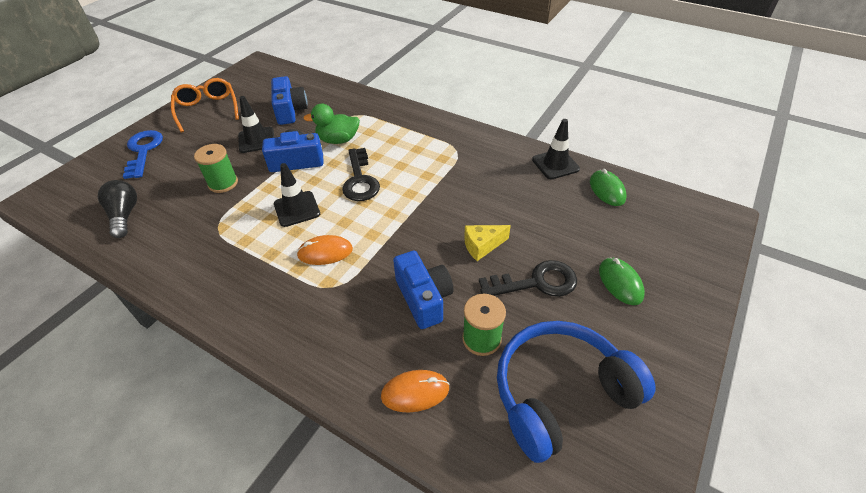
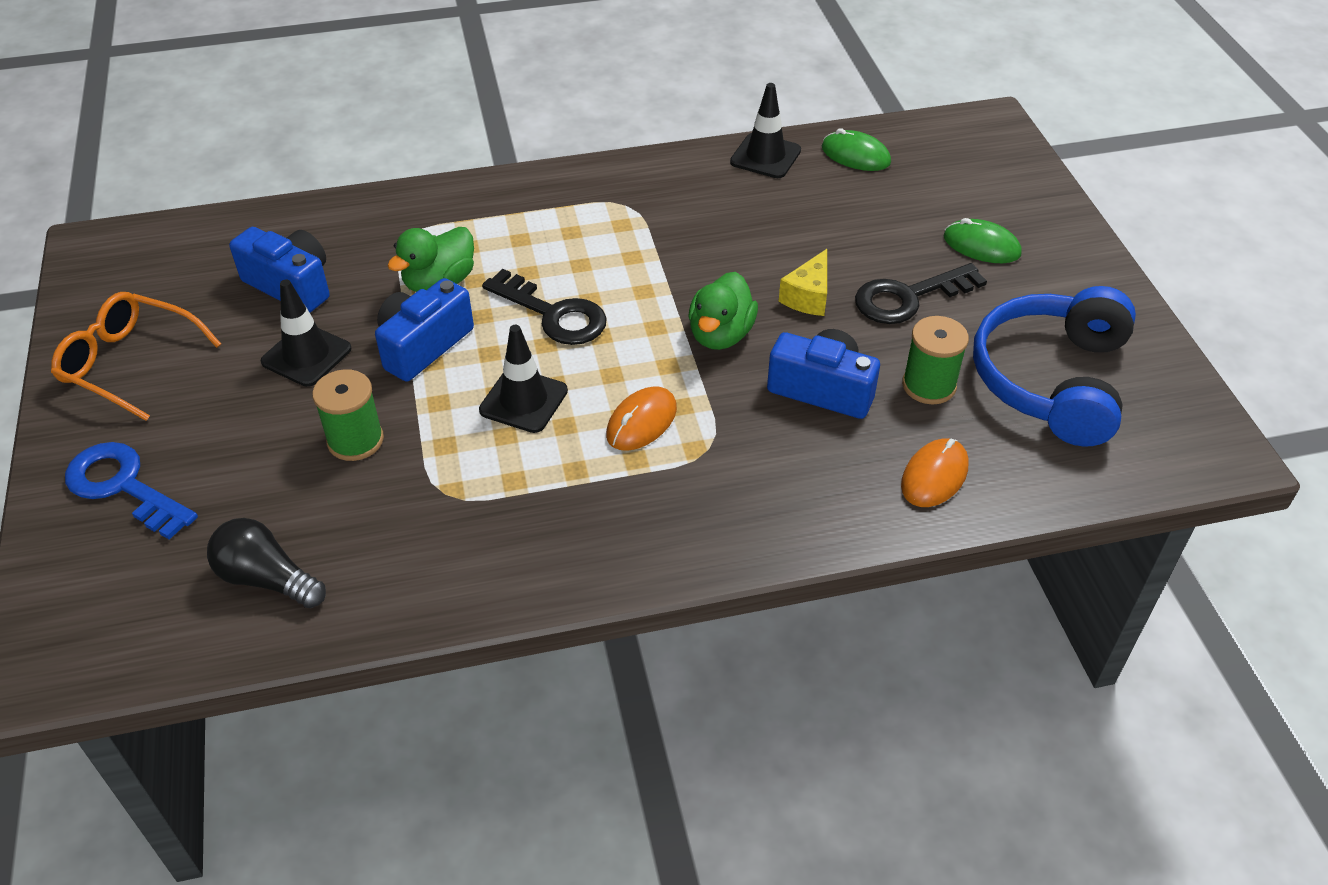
camera: 45 degrees left, 0 degrees up
black key [479,260,577,297] -> black key turned 150 degrees counterclockwise [855,263,987,324]
none -> green duck [688,272,758,350]

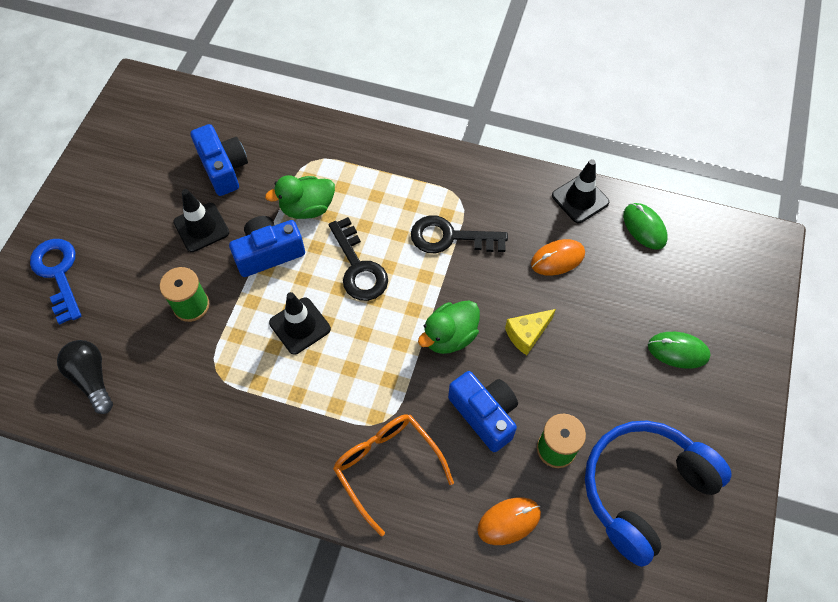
camera: 30 degrees right, 15 degrees up
orange glasses [51,292,221,421] -> orange glasses moved to [333,415,454,536]
orange mouse [606,386,677,451] -> orange mouse moved to [531,239,585,276]
black key [855,263,987,324] -> black key moved to [411,215,508,253]
green mouse [944,218,1022,263] -> green mouse turned 45 degrees counterclockwise [648,332,711,369]

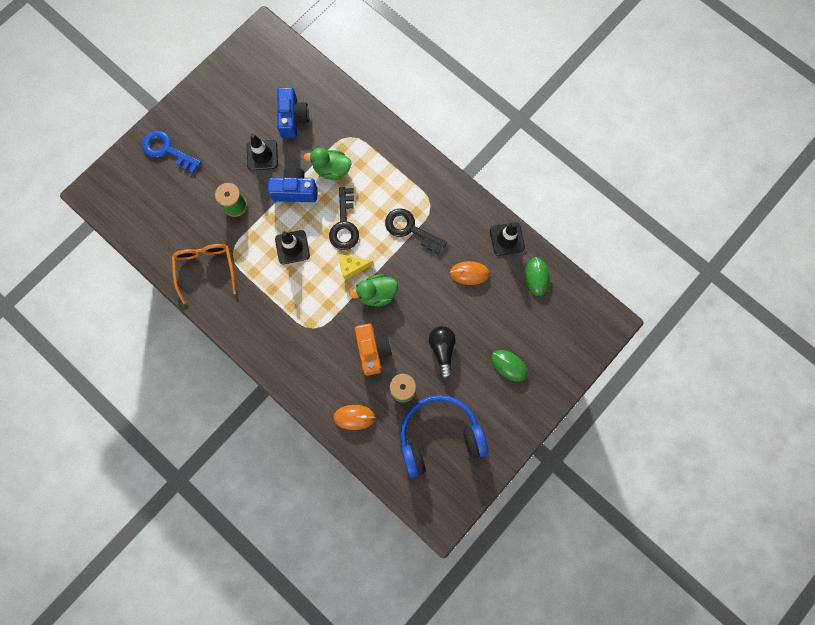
camera: 25 degrees right, 15 degrees up
blue key [30,239,81,324] -> blue key turned 60 degrees counterclockwise [142,130,201,173]
black light bulb [57,340,113,414] -> black light bulb moved to [429,326,456,379]
orange glasses [333,415,454,536] -> orange glasses moved to [172,244,236,304]
blue camera [448,371,518,452] -> orange camera [355,323,392,376]
yellow cheese [505,309,556,355] -> yellow cheese moved to [340,254,374,280]

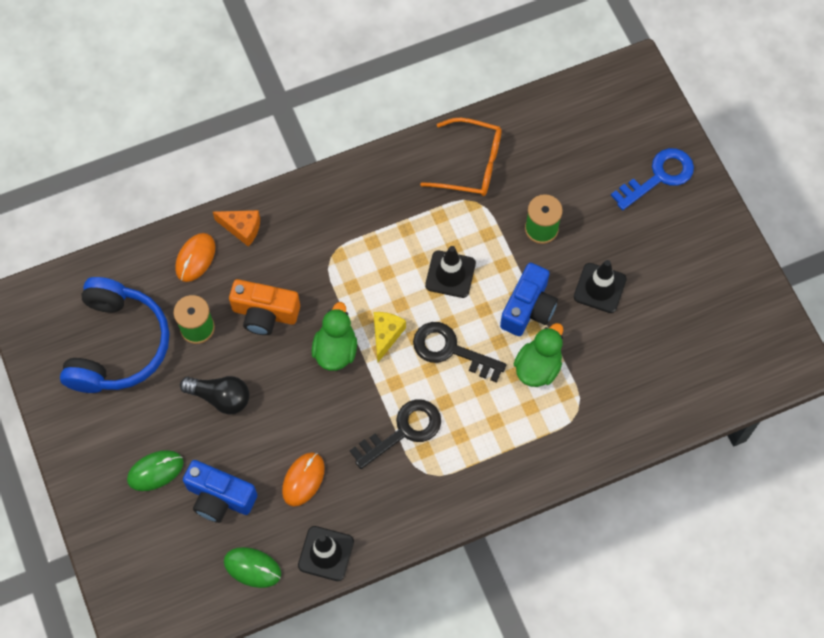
camera: 115 degrees right, 10 degrees down
blue camera [277,87,309,138] -> blue camera moved to [183,460,257,523]
none -> orange cheese [213,210,260,247]

